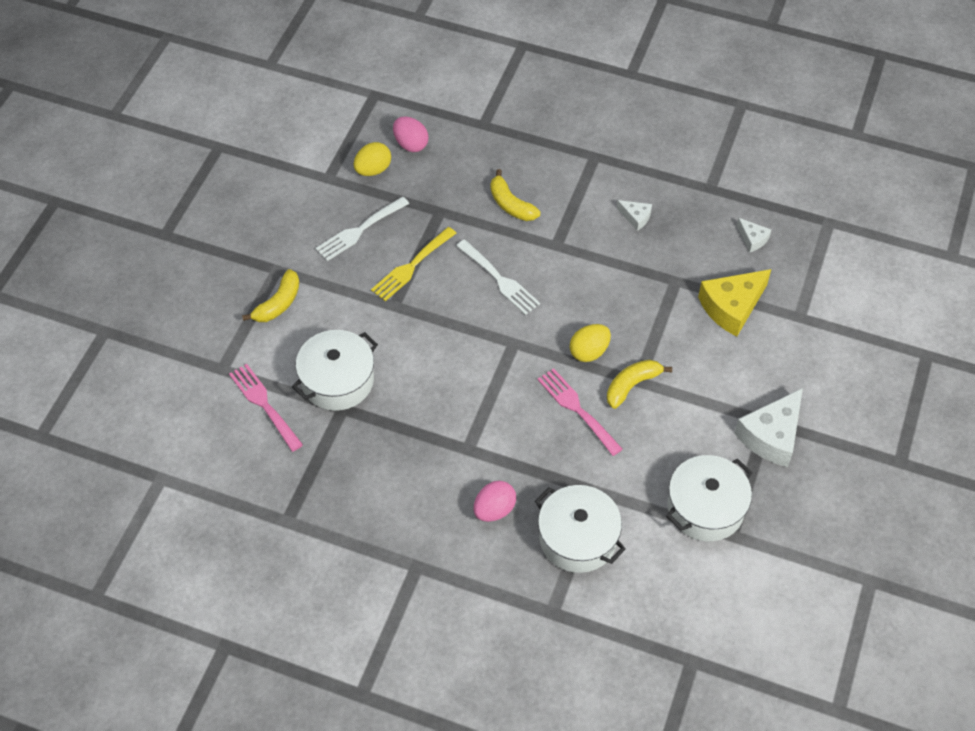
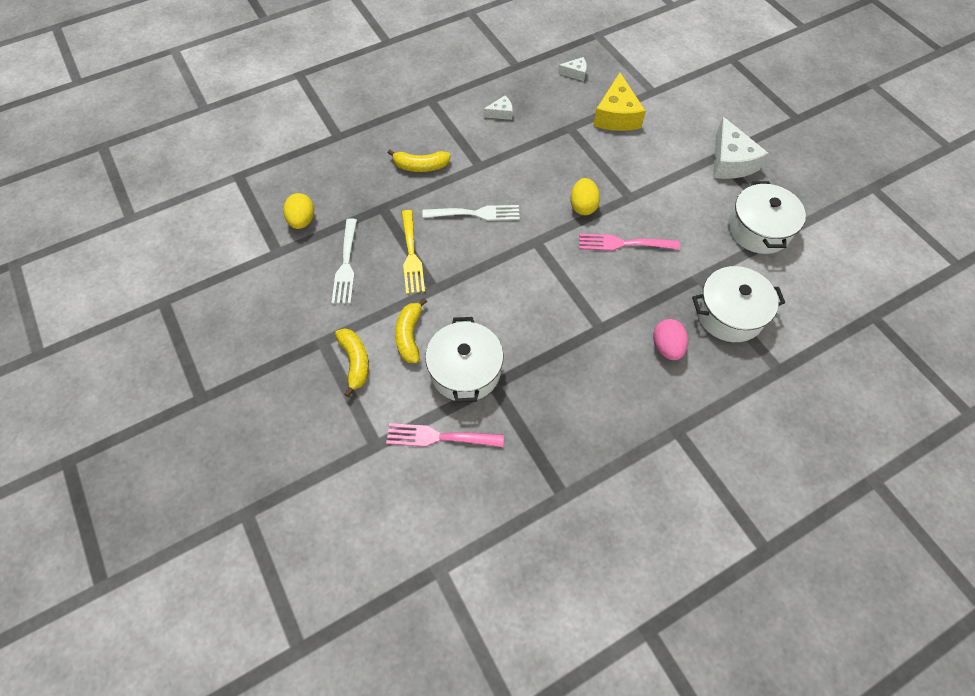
camera: 50 degrees left, 5 degrees up
pink egg [393,117,429,152] -> none
yellow banana [607,359,672,409] -> yellow banana moved to [395,298,427,363]

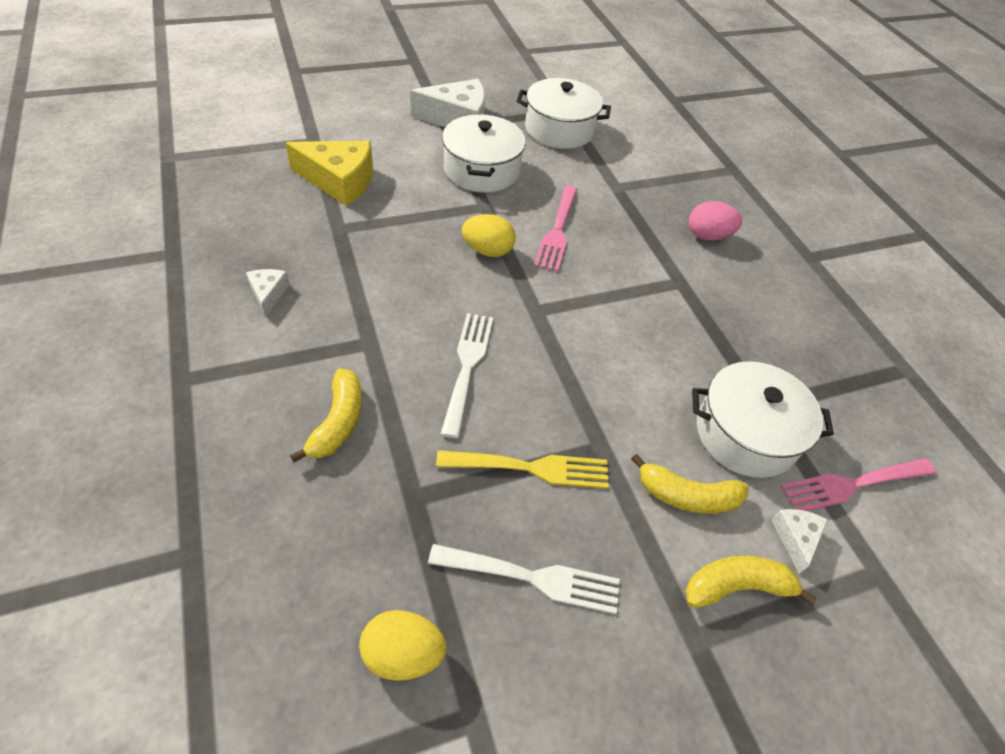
camera: 85 degrees left, 10 degrees down
pink fork [386,423,504,447] -> pink fork turned 60 degrees clockwise [780,458,936,511]
white cheese [558,57,587,81] -> white cheese moved to [771,509,828,574]
white pot [692,266,785,342] -> white pot moved to [442,114,526,193]

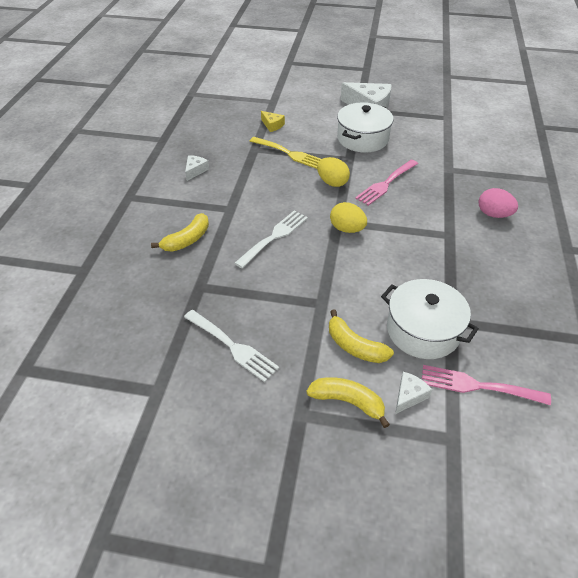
camera: 35 degrees right, 5 degrees down
yellow cheese [285,141,373,206] -> yellow cheese [261,111,285,132], size x0.50
yellow egg [359,610,446,681] -> yellow egg moved to [330,202,367,233]
yellow fork [436,450,609,489] -> yellow fork moved to [250,137,321,169]
white pot [517,78,611,149] -> none

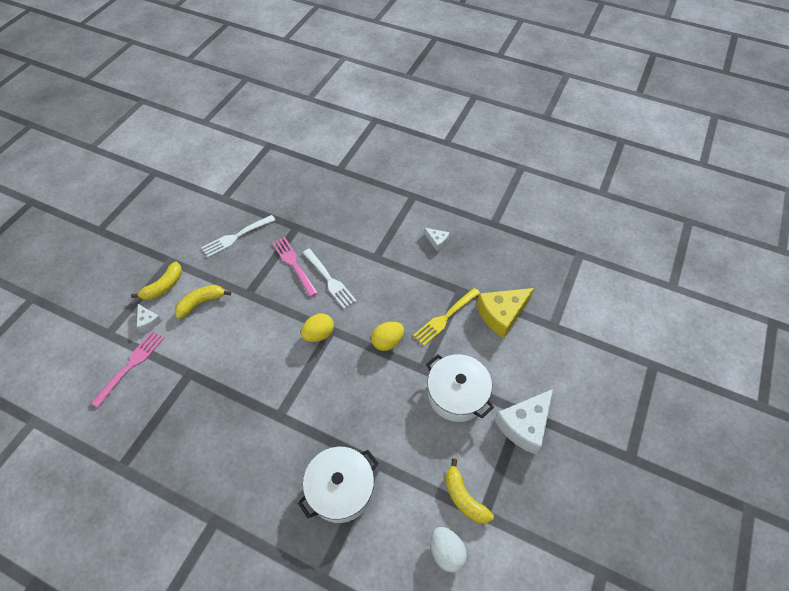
camera: 105 degrees right, 10 degrees up
yellow banana [151,213,209,252] -> yellow banana moved to [445,458,494,524]
yellow cheese [261,111,285,132] -> yellow cheese [477,288,534,338], size x2.02
pink fork [355,160,418,206] -> pink fork moved to [272,237,318,297]
white pot [381,279,479,359] -> white pot moved to [298,447,379,523]
pink egg [479,188,518,218] -> none
none -> white egg [431,527,467,572]

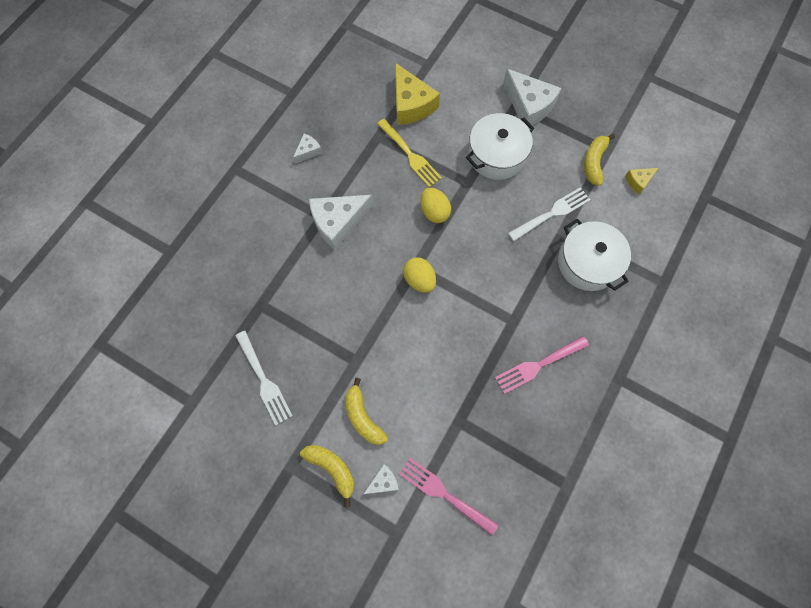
camera: 85 degrees left, 15 degrees up
pink fork [272,237,318,297] -> pink fork moved to [495,336,589,394]
white fork [303,249,357,309] -> white fork moved to [508,187,590,241]
white egg [431,527,467,572] -> yellow cheese [625,168,658,194]
yellow banana [445,458,494,524] -> yellow banana turned 135 degrees clockwise [584,134,615,186]
none -> white cheese [309,195,373,250]

